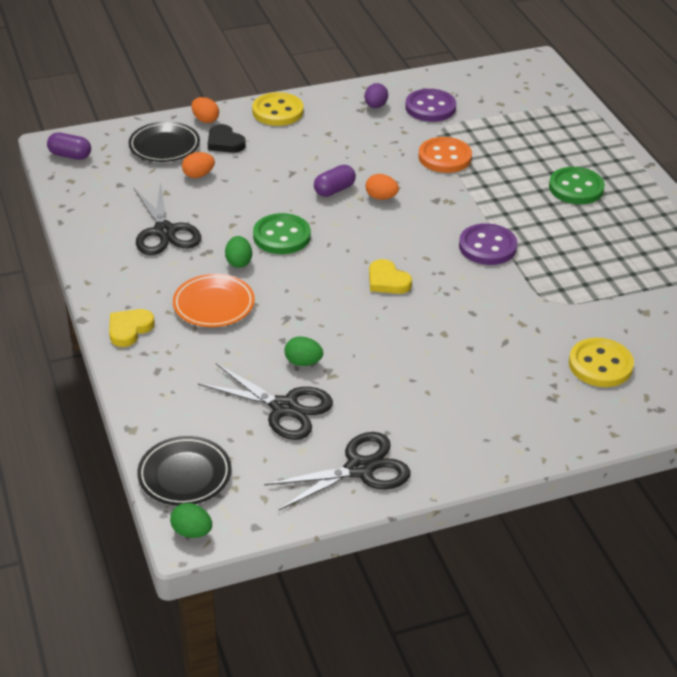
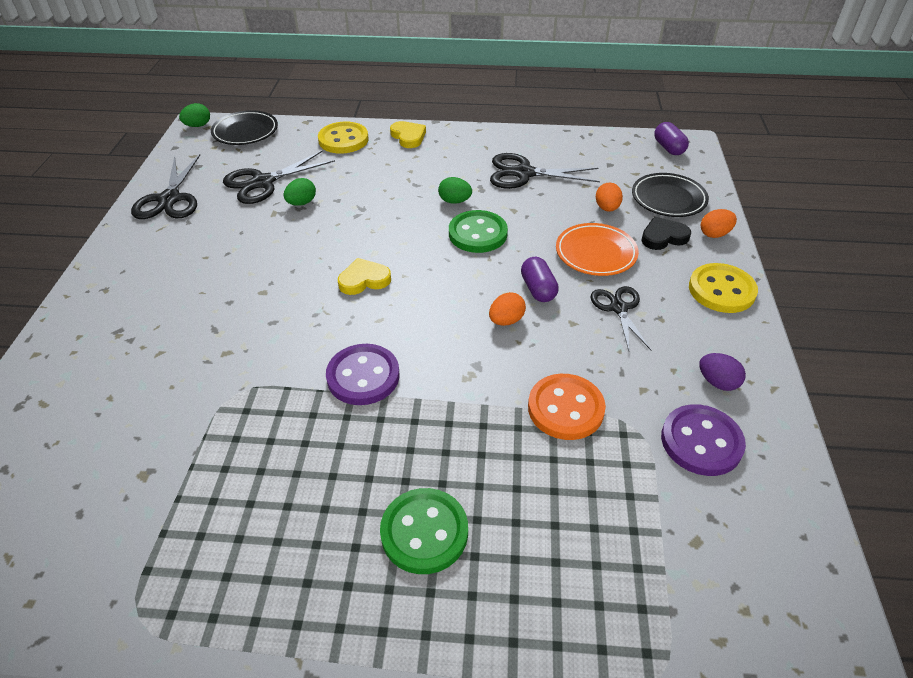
camera: 115 degrees right, 5 degrees up
purple capsule [47,132,91,160] -> purple capsule turned 60 degrees counterclockwise [654,122,689,155]
orange plate [173,274,255,327] -> orange plate moved to [556,223,639,276]
yellow button [569,338,634,387] -> yellow button moved to [318,122,369,154]
none -> black scissors [591,286,651,351]

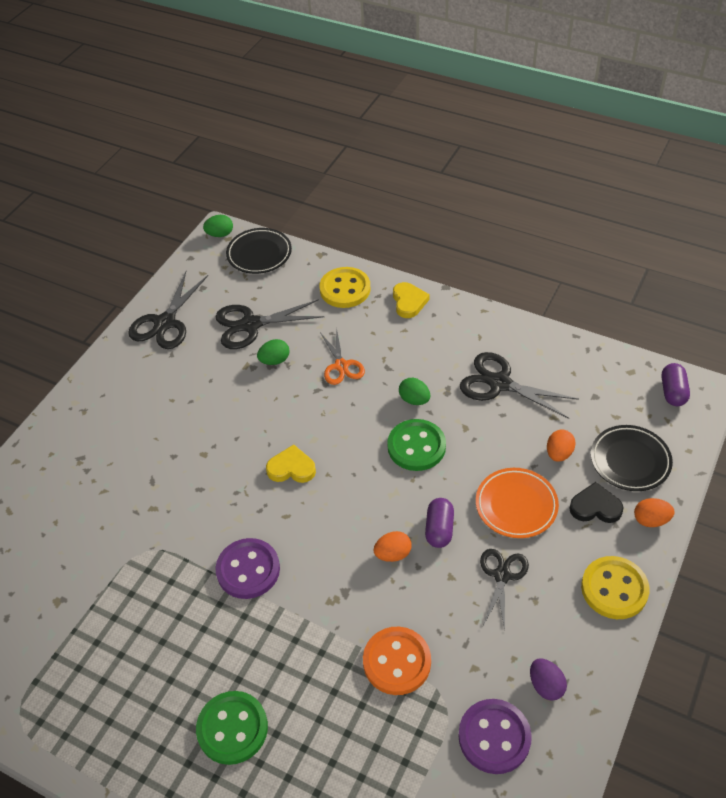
camera: 25 degrees right, 5 degrees up
none -> orange scissors [320,328,365,385]

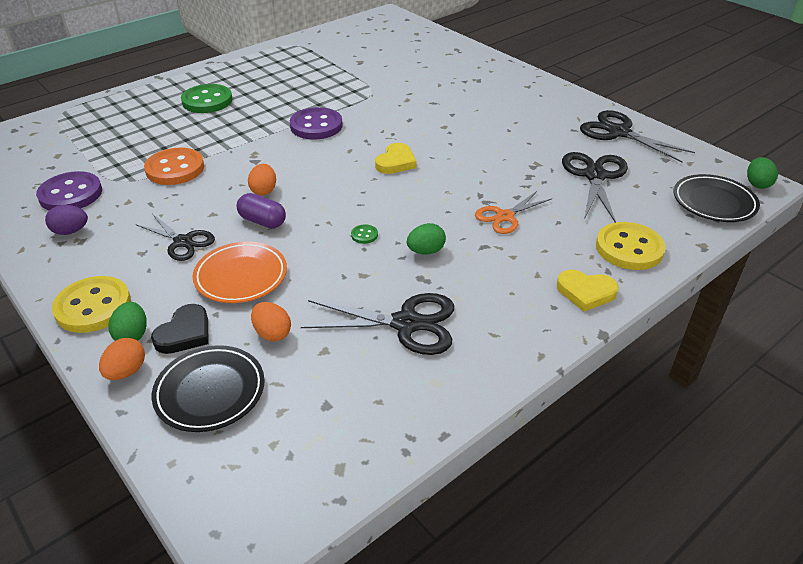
camera: 110 degrees right, 10 degrees down
green egg [257,339,289,365] -> green egg moved to [108,302,147,341]
orange scissors [320,328,365,385] -> orange scissors turned 45 degrees counterclockwise [475,191,552,234]
green button [387,419,446,471] -> green button [351,224,378,244], size x0.42
black scissors [460,352,579,419] -> black scissors turned 45 degrees clockwise [301,293,454,355]
purple capsule [661,363,690,406] -> none

